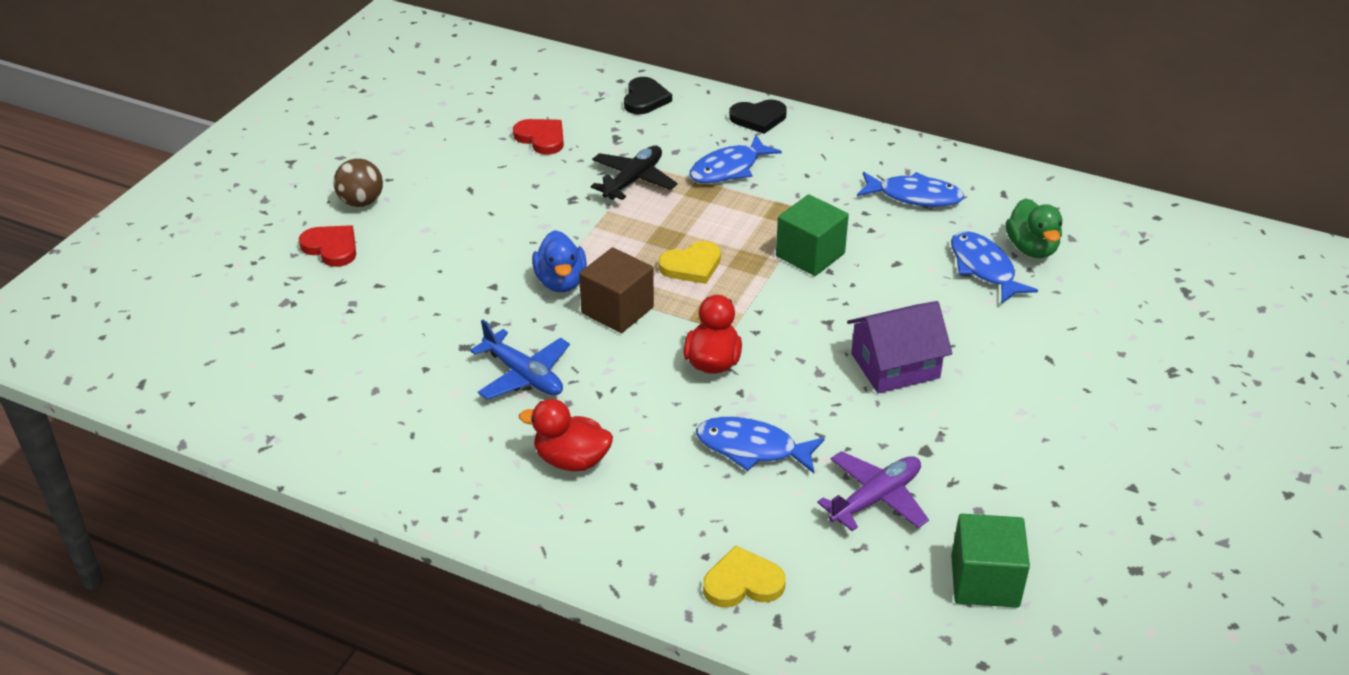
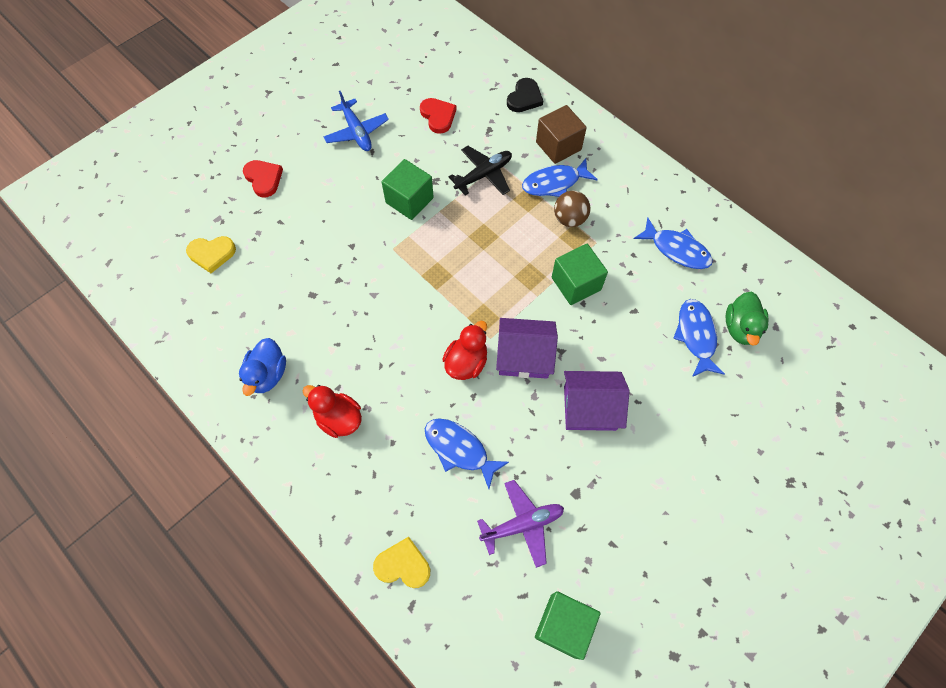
camera: 20 degrees right, 25 degrees up
brown ball [333,159,383,207] -> brown ball moved to [554,191,591,227]
blue plane [470,320,570,400] -> blue plane moved to [324,91,389,151]
blue duck [532,230,587,292] -> blue duck moved to [239,338,286,396]
brown cube [579,247,654,333] -> brown cube moved to [536,105,587,164]
yellow heart [658,241,721,284] -> yellow heart moved to [186,236,236,273]
black heart [729,100,787,134] -> none
none -> green cube [382,159,434,220]
none -> purple house [496,318,558,379]

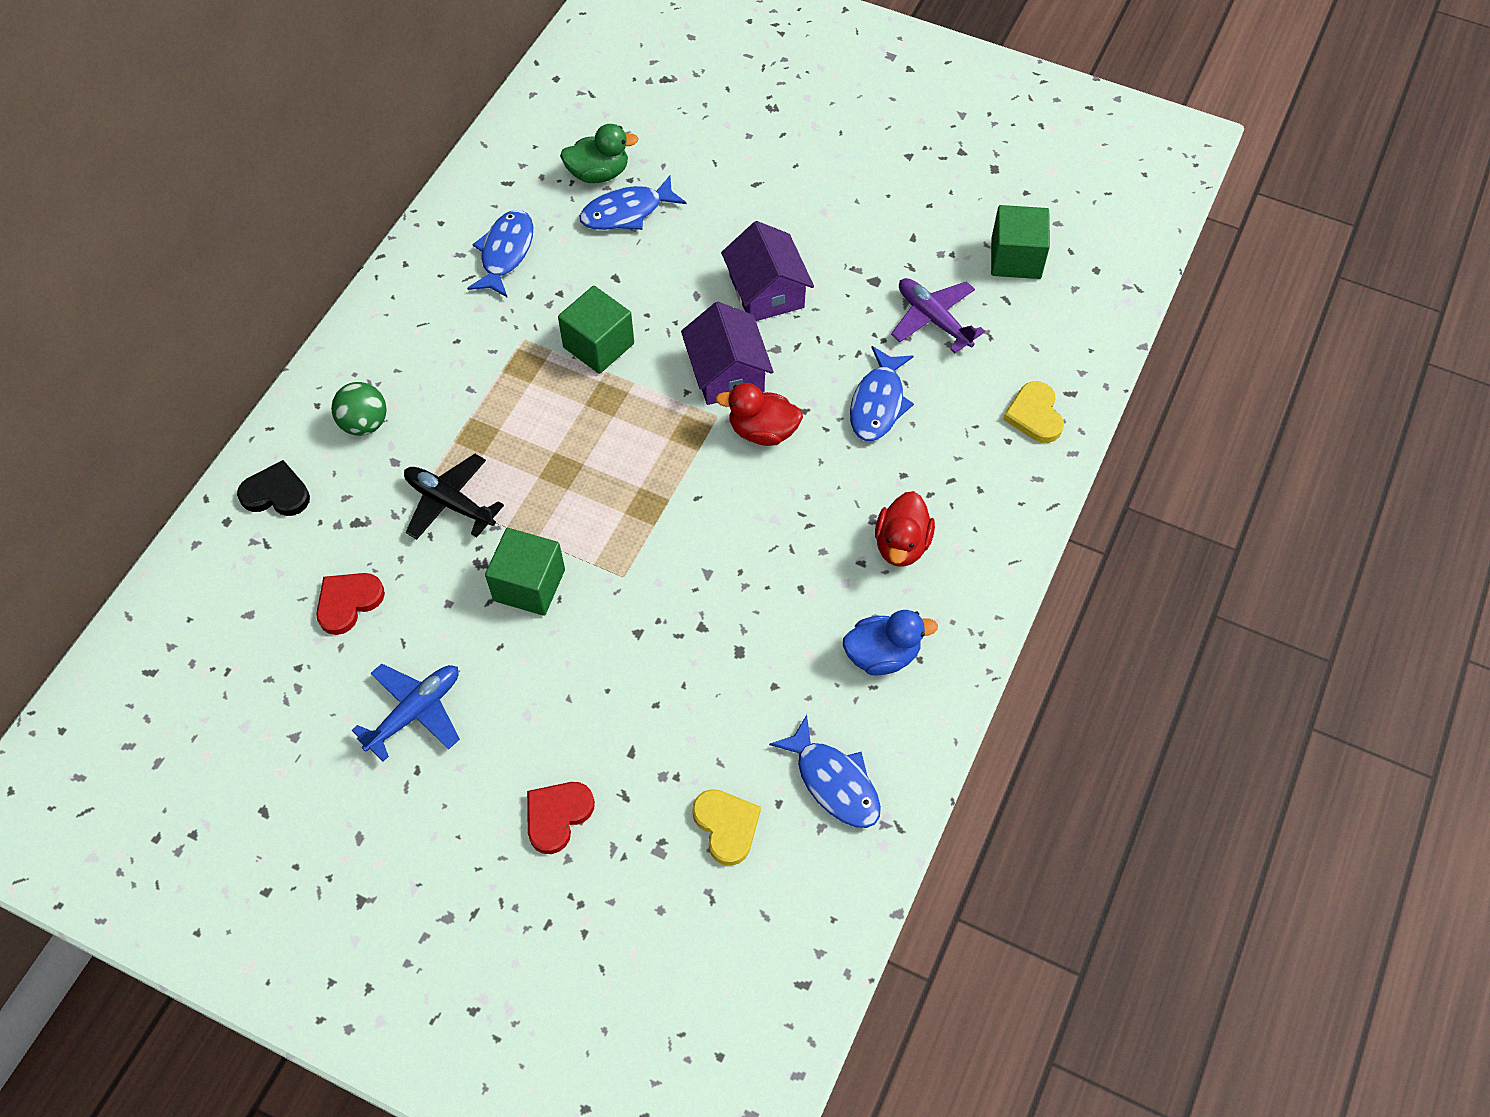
camera: 110 degrees left, 5 degrees down
blue fish [522,158,598,197] -> blue fish moved to [769,715,881,828]
brown cube [536,105,587,164] -> green ball [331,382,387,436]
brown ball [554,191,591,227] -> none

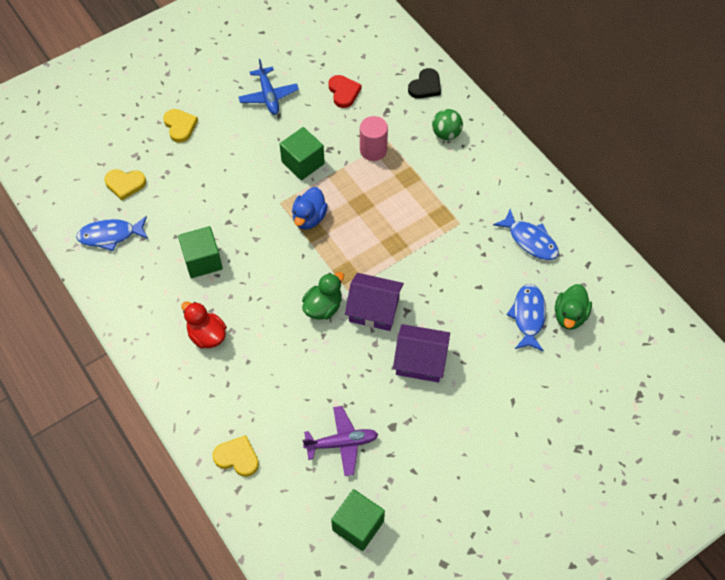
camera: 120 degrees right, 0 degrees up
black plane [404,454,504,540] -> pink cylinder [360,116,388,161]
red heart [527,782,595,854] -> yellow heart [163,109,198,143]
green cube [558,286,634,374] -> green cube moved to [178,226,223,278]
red duck [716,383,803,446] -> green duck [302,272,344,320]
blue duck [843,610,938,676] -> blue duck moved to [292,187,328,230]
blue fish [850,346,914,441] -> none

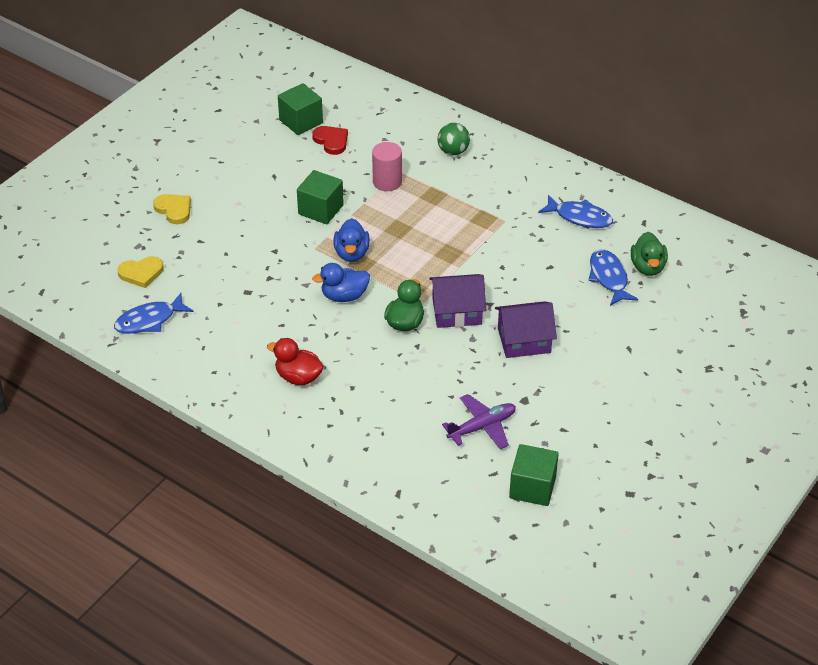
camera: 20 degrees left, 15 degrees down
green cube [178,226,223,278] -> green cube moved to [278,83,323,135]
yellow heart [212,435,259,477] -> none
blue plane [239,59,299,115] -> none
black heart [408,68,441,99] -> none
none -> blue duck [312,263,370,302]

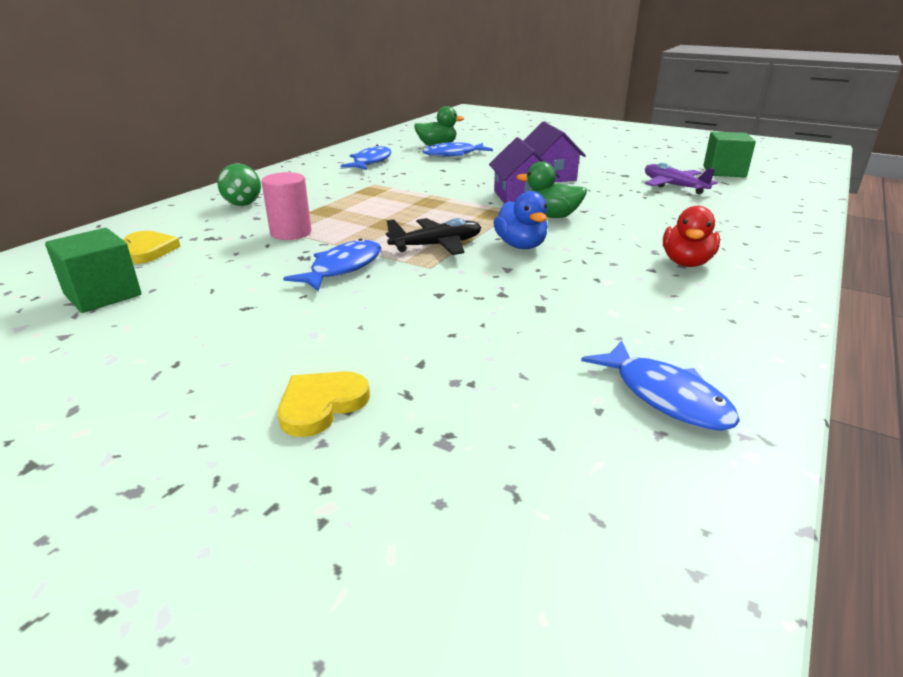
camera: 95 degrees left, 15 degrees down
yellow heart [118,256,164,288] -> yellow heart moved to [123,231,181,264]
green cube [297,170,344,224] -> blue fish [283,238,381,291]
red heart [312,126,348,155] -> none
blue duck [333,218,370,262] -> black plane [386,218,481,255]

